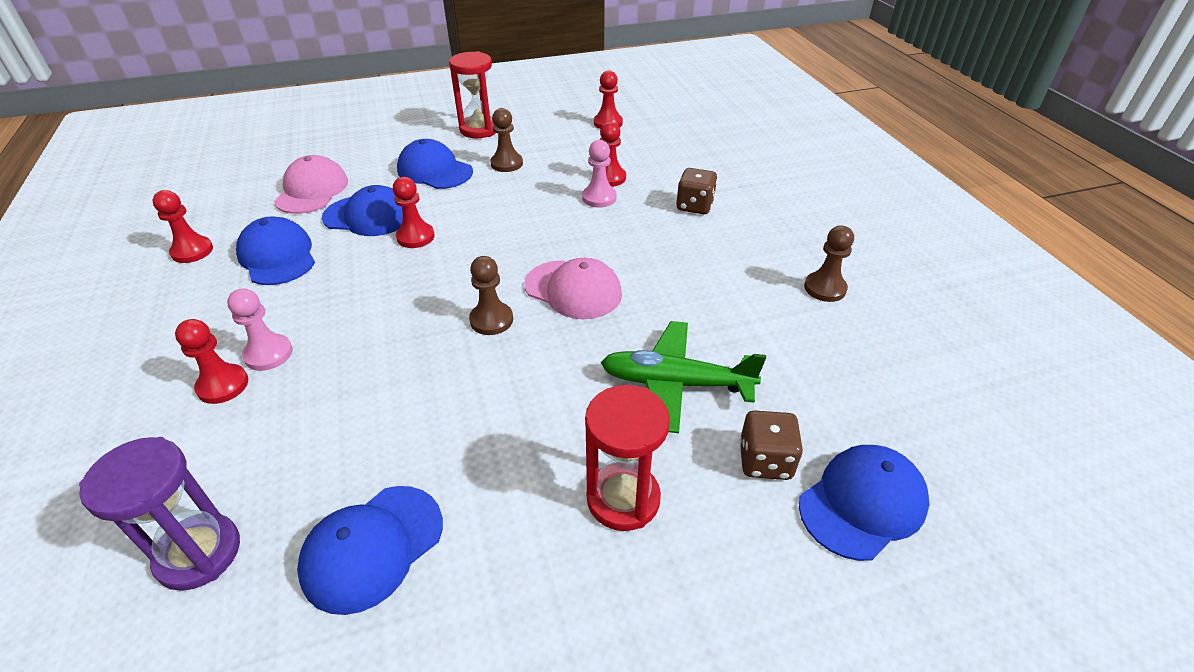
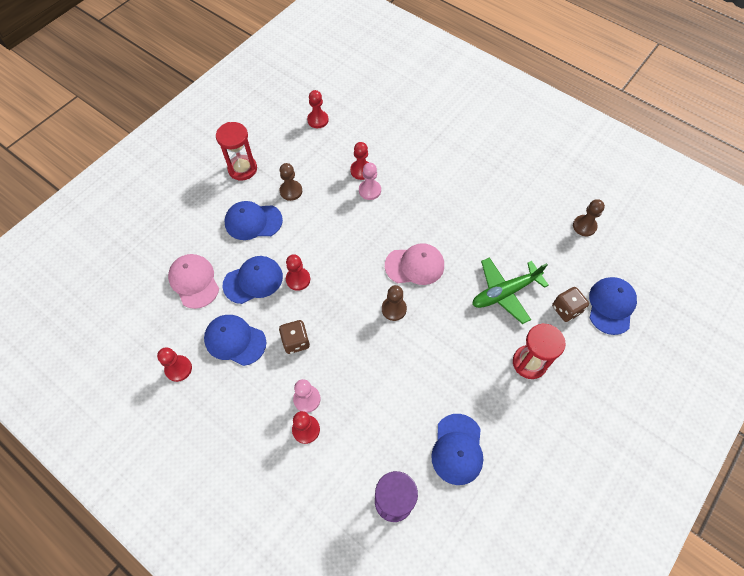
camera: 35 degrees left, 20 degrees up
brown dice [676,168,717,214] -> brown dice moved to [279,320,310,354]
brown pawn [804,225,854,302] -> brown pawn moved to [573,199,605,236]

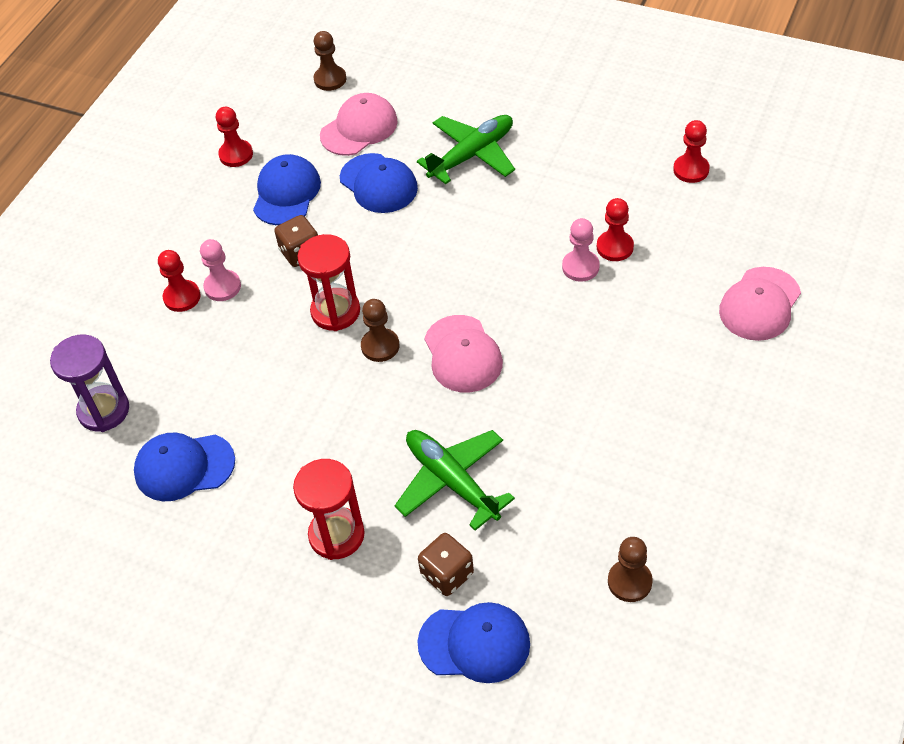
camera: 80 degrees right, 10 degrees down
red hourglass [216,122,257,181] -> red hourglass moved to [297,234,360,331]
blue cap [224,201,283,240] -> green plane [417,115,515,184]
brown pawn [279,163,302,201] -> brown pawn moved to [314,31,346,91]
red pawn [286,254,310,291] -> none
none -> pink cap [719,267,801,341]

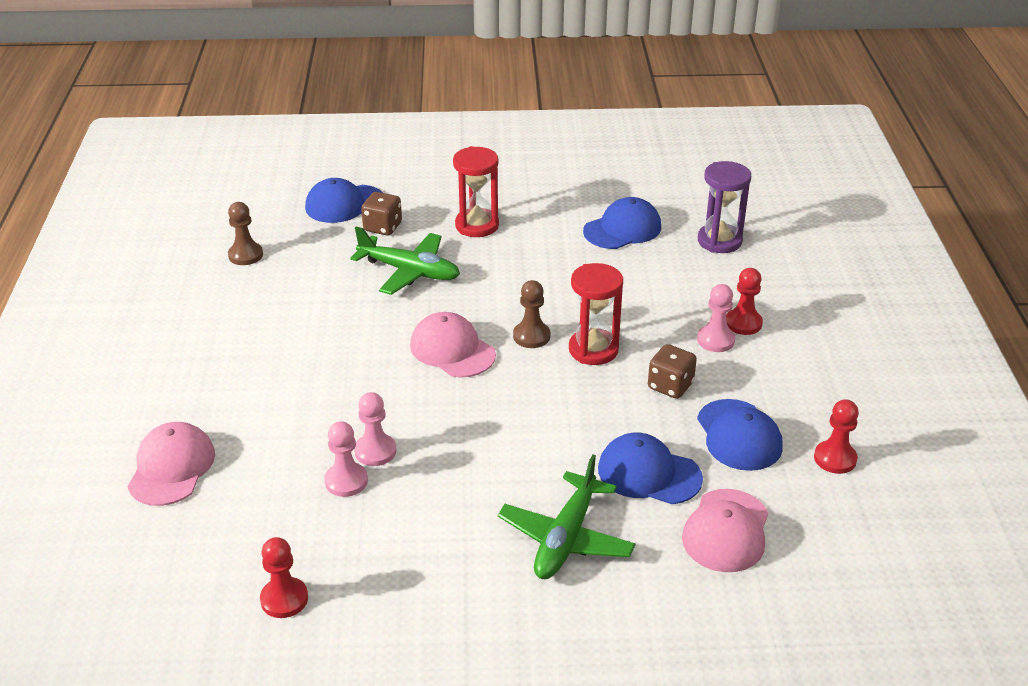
camera: 150 degrees right, 15 degrees down
brown pawn [314,31,346,91] -> none
red pawn [597,198,634,261] -> pink pawn [324,421,368,497]

